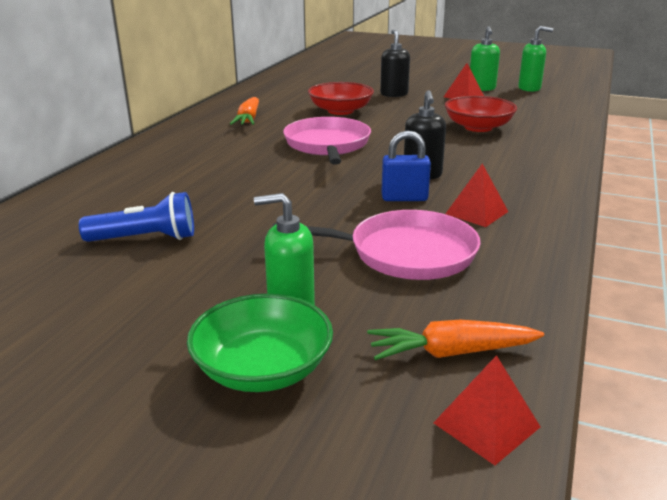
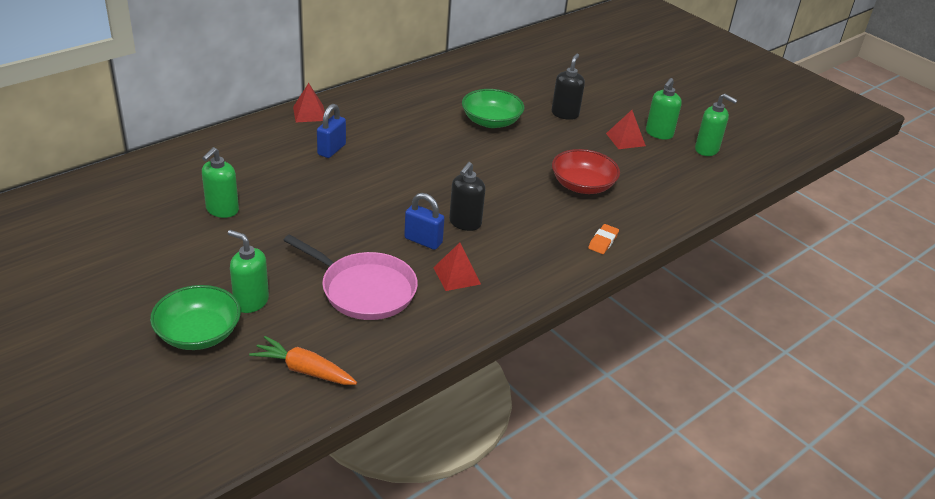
camera: 25 degrees right, 10 degrees up
blue flashlight [79,192,194,242] -> green soap dispenser [202,147,239,218]
orange carrot [230,97,259,125] -> none
pink pan [283,117,371,165] -> none
red bowl [308,82,374,115] -> green bowl [462,89,524,128]
red pyramid [433,355,540,465] -> red pyramid moved to [293,83,325,122]
none -> blue padlock [317,104,346,158]
none -> orange eraser [588,224,619,254]

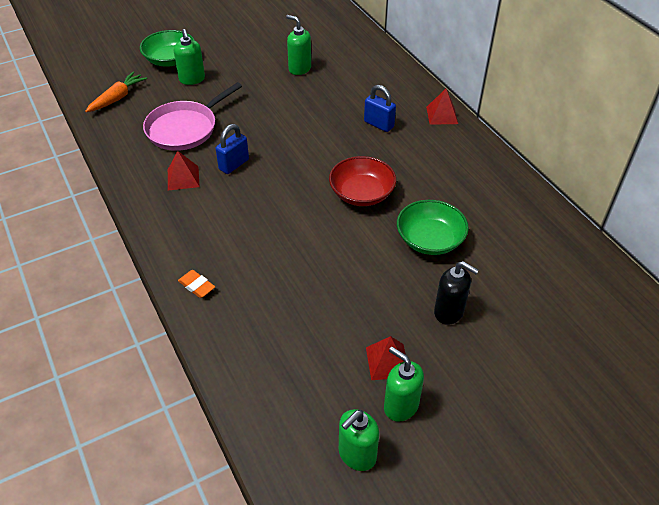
camera: 105 degrees right, 10 degrees up
green soap dispenser [228,230,269,313] -> green soap dispenser turned 120 degrees clockwise [174,29,205,85]
black soap dispenser [449,162,485,231] -> none
red bowl [552,149,620,194] -> red bowl moved to [329,156,396,206]

